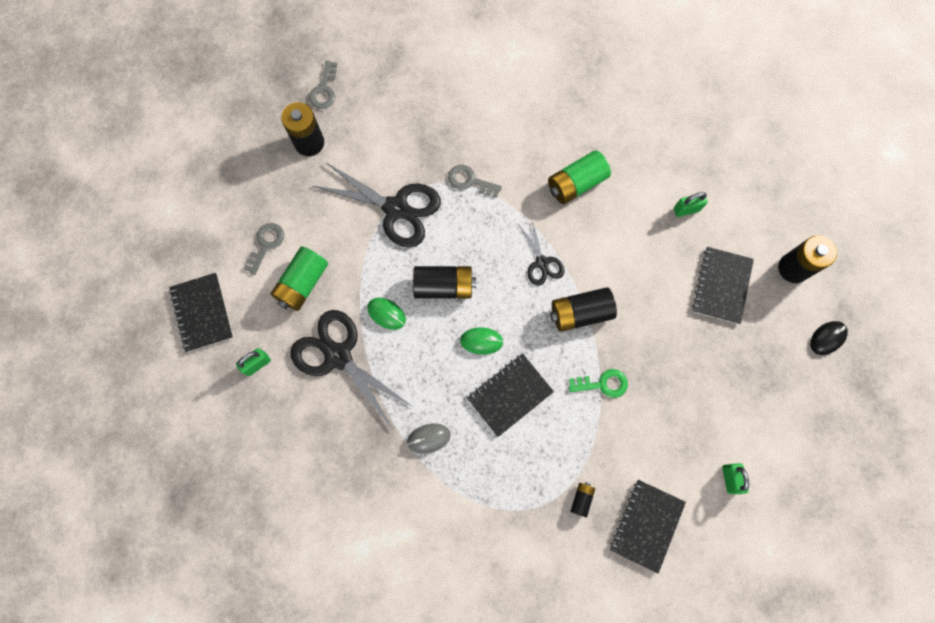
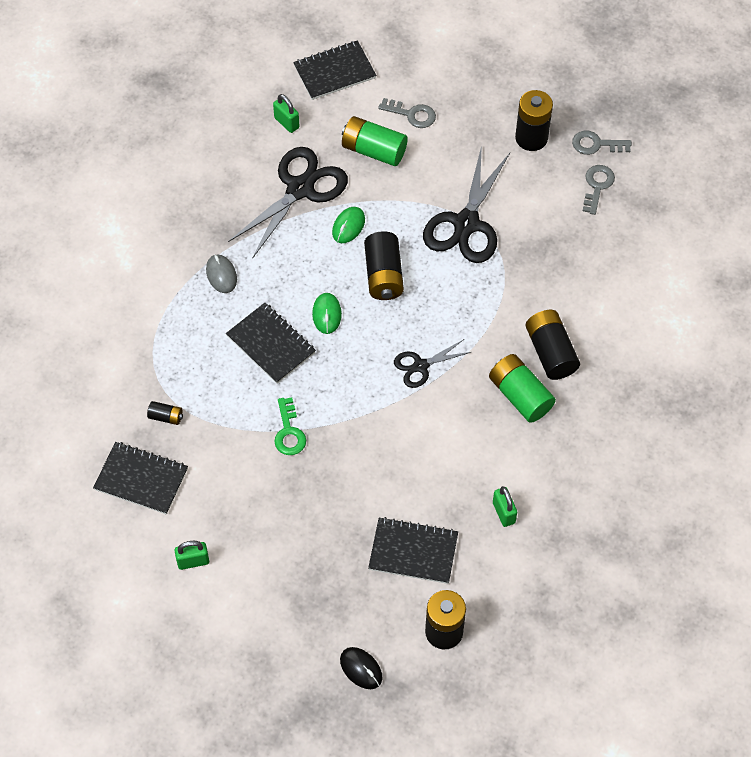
camera: 85 degrees right, 15 degrees down
grey key [448,165,502,198] -> grey key moved to [583,165,615,215]
black battery [550,287,617,332] -> black battery moved to [525,310,580,380]

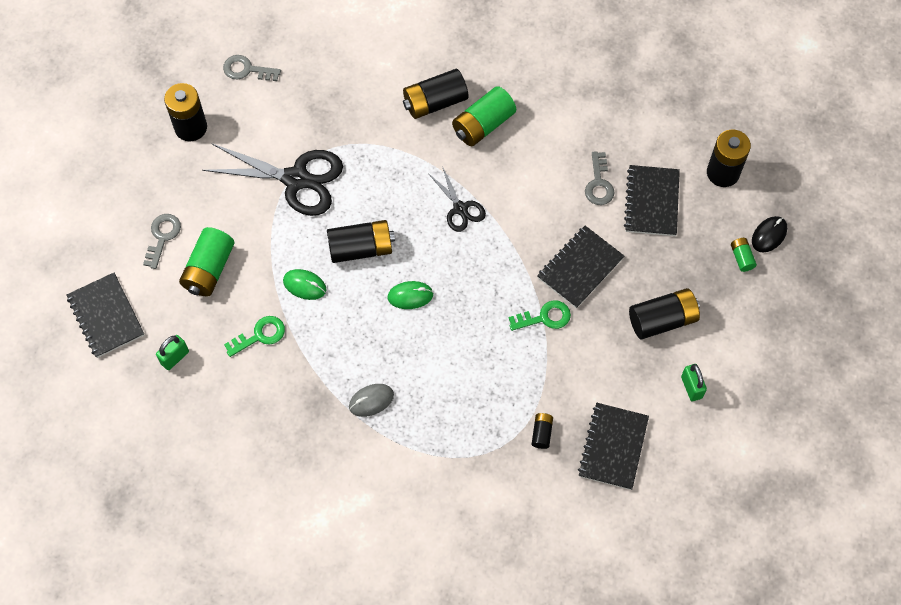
camera: 95 degrees left, 5 degrees up
black notebook [226,303,316,384] -> black notebook moved to [537,226,624,309]
black scissors [228,147,348,259] -> green key [224,316,285,357]
green padlock [493,486,517,527] -> none
grey key [572,131,632,155] -> grey key moved to [585,151,614,205]
none -> black battery [629,288,700,339]
none -> green battery [731,238,757,272]

